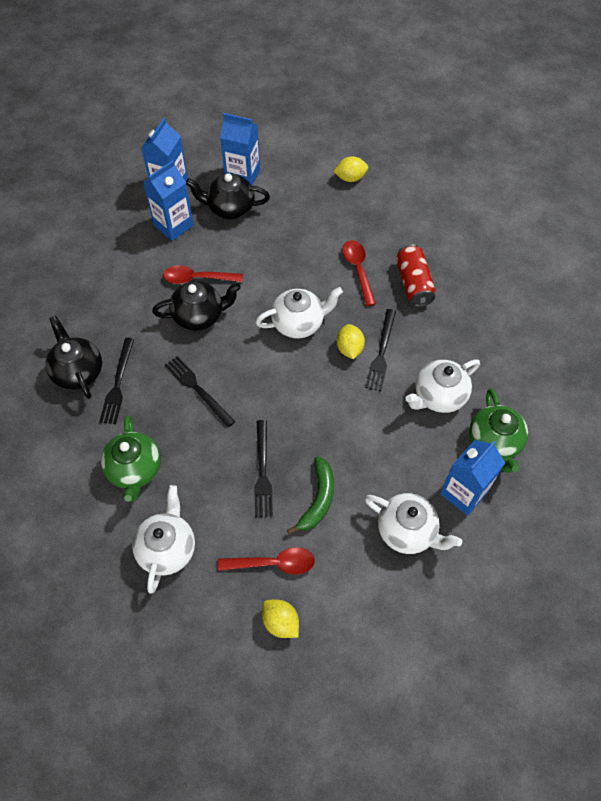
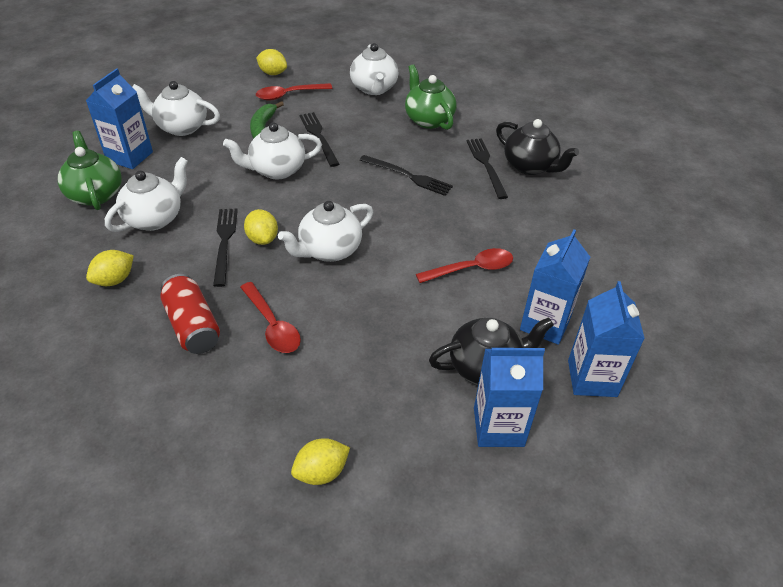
camera: 160 degrees right, 15 degrees down
black teapot [152,281,241,331] -> none
none -> yellow lemon [86,250,134,286]
none -> white teapot [223,122,322,179]

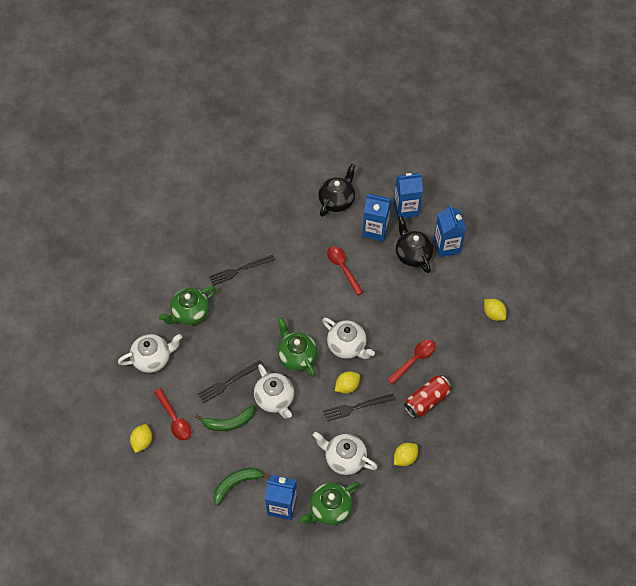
camera: 100 degrees left, 15 degrees up
yellow lemon [86,250,134,286] -> yellow lemon turned 75 degrees counterclockwise [394,443,418,466]
white teapot [132,81,220,136] -> green banana [213,468,270,506]
black fork [360,155,453,196] -> none
black teapot [496,119,579,175] -> black teapot moved to [318,164,356,217]
none -> green teapot [278,318,317,377]

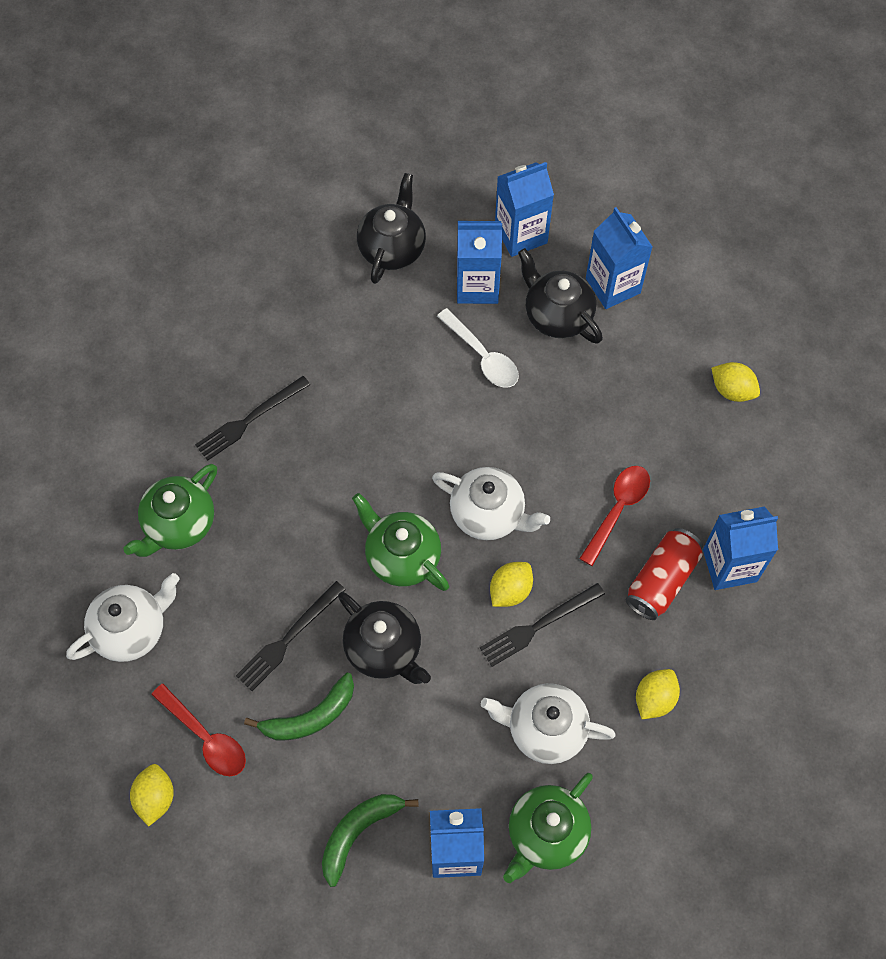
camera: 15 degrees left, 5 degrees up
white teapot [254,364,294,419] -> black teapot [338,592,431,684]
red spoon [327,246,363,295] -> none
none -> white spoon [437,308,519,388]
none -> blue carton [703,506,778,590]

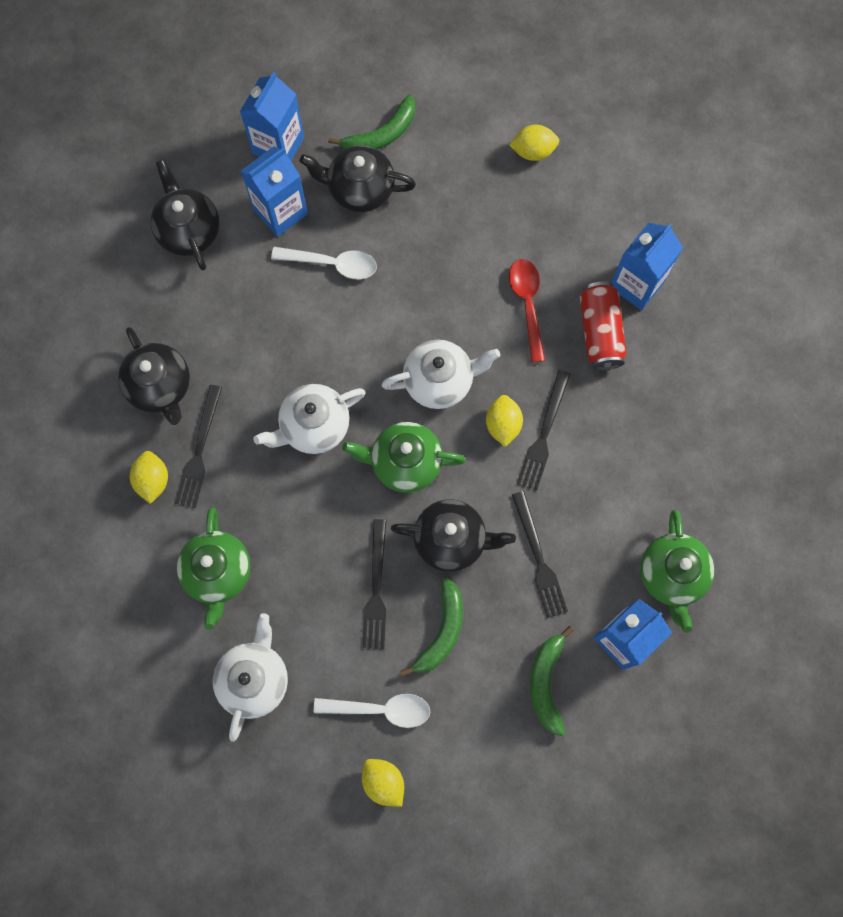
camera: 40 degrees left, 10 degrees up
red spoon [151,684,246,776] -> white spoon [314,694,430,728]
white teapot [481,683,616,764] -> white teapot moved to [253,384,365,454]
blue carton [586,207,653,309] -> green banana [328,95,415,150]
yellow lemon [636,669,680,719] -> yellow lemon moved to [130,451,168,504]
none -> black teapot [118,327,190,425]
none -> black fork [512,491,568,618]

